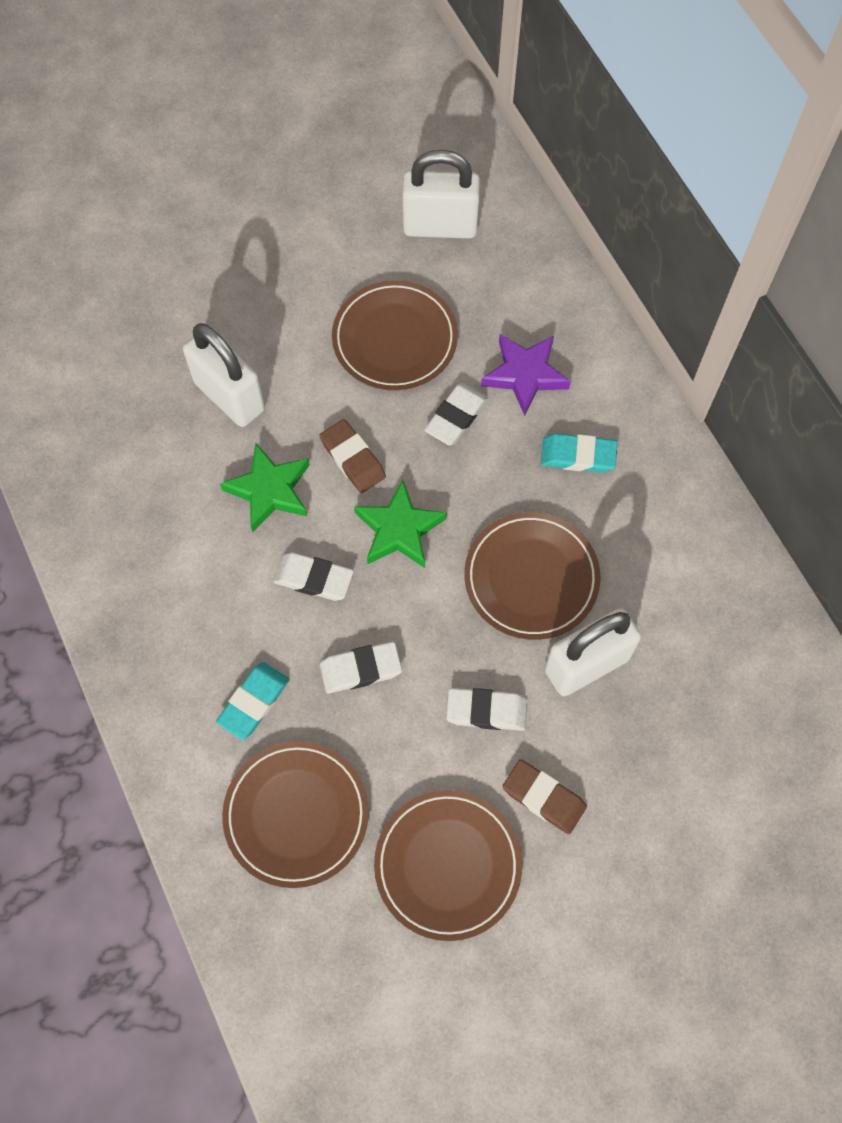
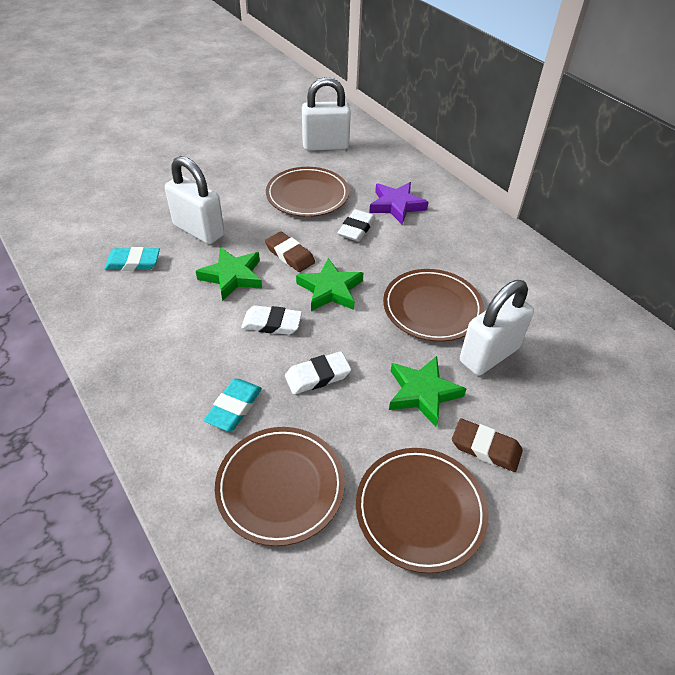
camera: 10 degrees left, 20 degrees down
white eraser [447,688,527,731] -> green star [389,356,466,427]
turquoise eraser [541,433,618,473] -> turquoise eraser moved to [104,247,160,271]

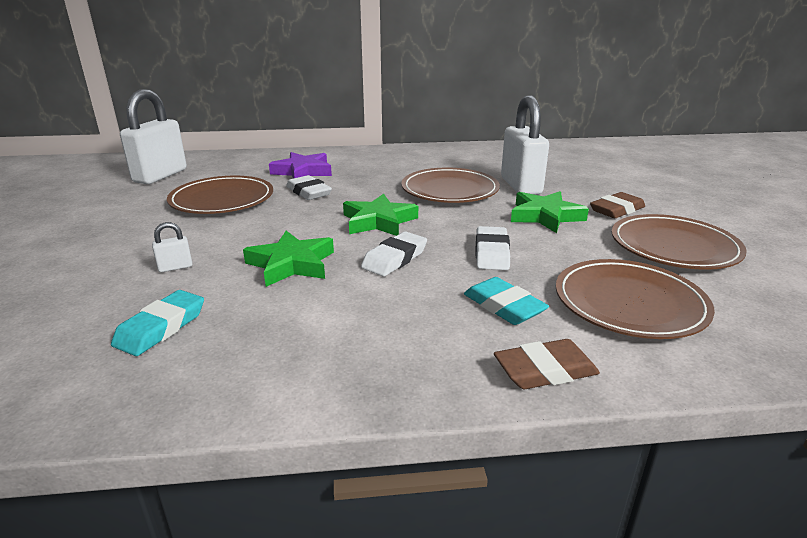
camera: 60 degrees left, 20 degrees down
white padlock [165,156,225,244] -> white padlock [152,222,193,272], size x0.41
brown eraser [265,231,315,272] -> brown eraser moved to [494,339,600,389]

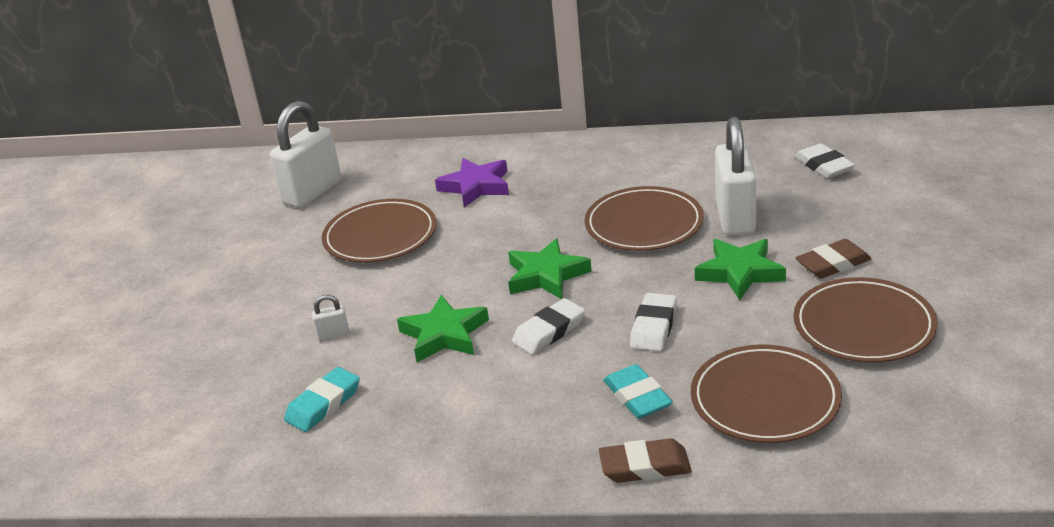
camera: 15 degrees right, 5 degrees up
white eraser [286,175,332,200] -> white eraser moved to [795,143,855,178]

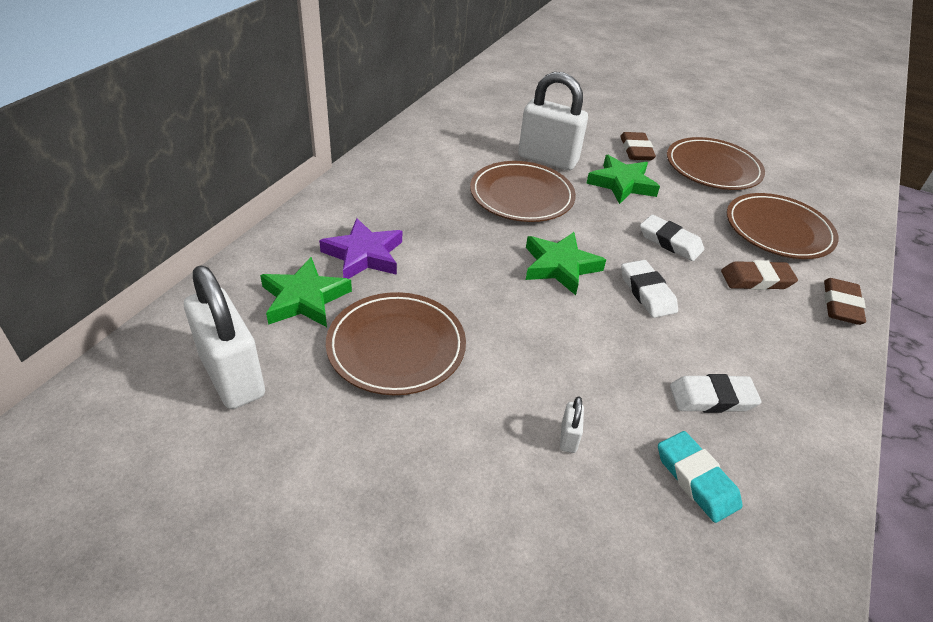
camera: 75 degrees left, 10 degrees up
green star [397,295,489,362] -> green star moved to [260,257,352,327]
turquoise eraser [603,364,673,419] -> brown eraser [721,260,798,290]
white eraser [795,143,855,178] -> white eraser moved to [670,374,761,413]

